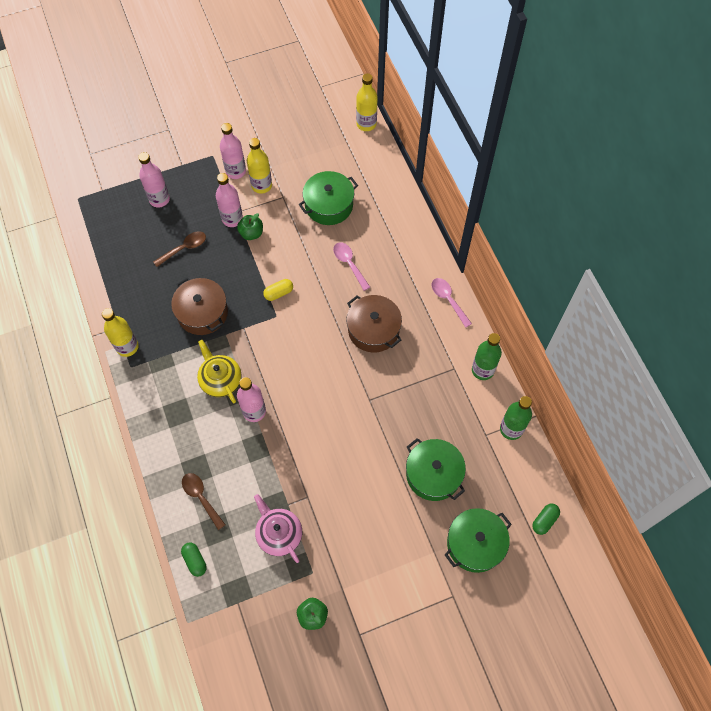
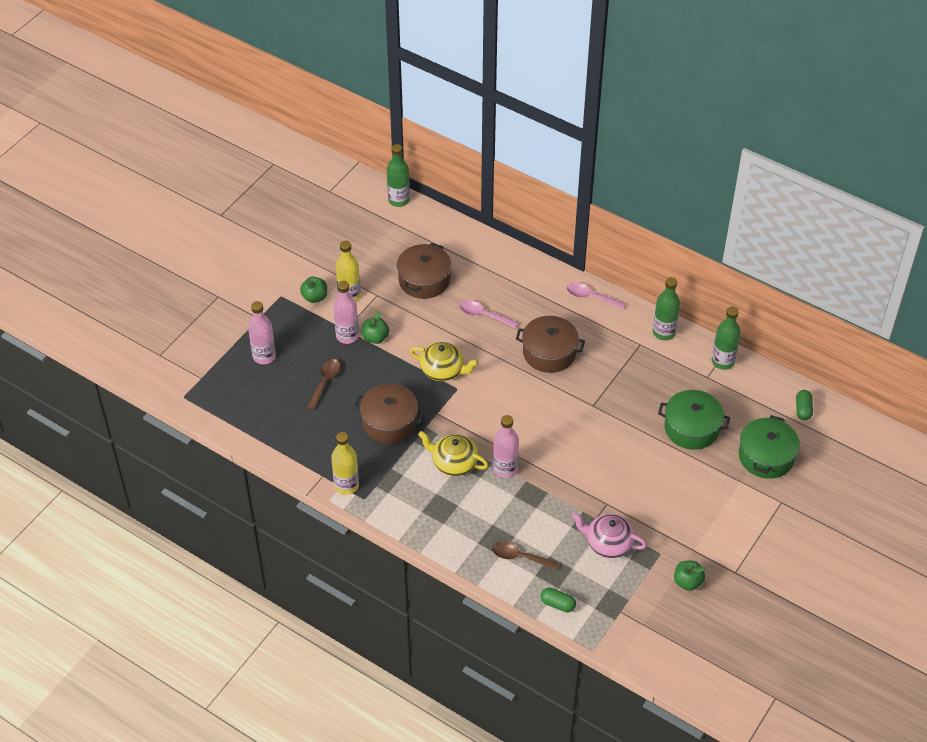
camera: 35 degrees left, 15 degrees down
pink bottle [220,123,246,179] -> green apple [300,277,327,303]
yellow capsule [263,279,293,301] -> yellow teapot [410,342,479,381]
green pot [299,171,358,225] -> brown pot [397,243,451,299]
yellow bottle [356,73,378,131] -> green bottle [387,144,410,207]

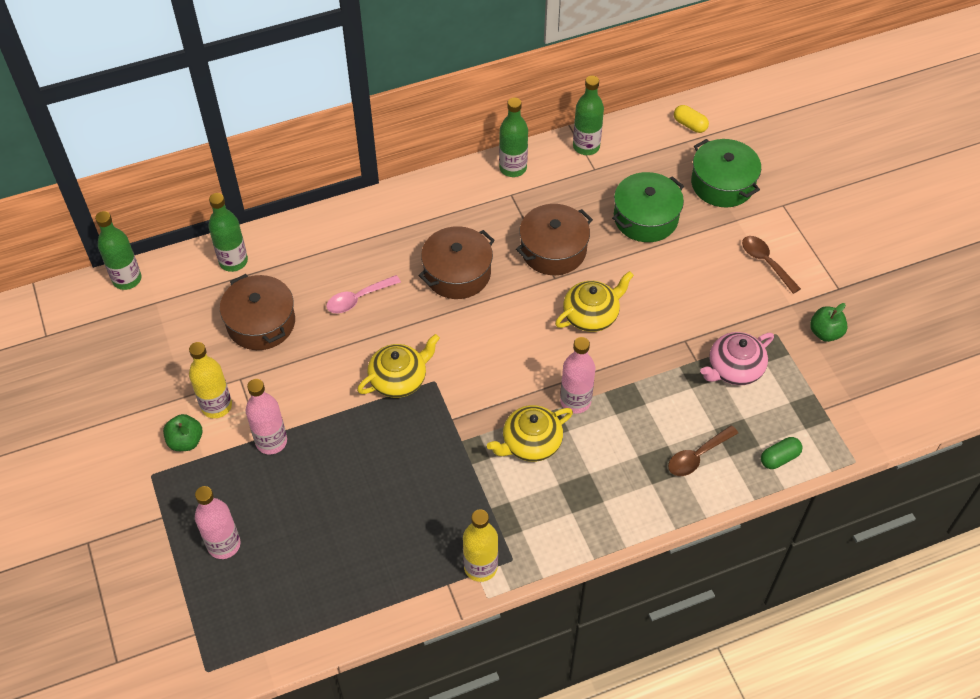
camera: 55 degrees left, 5 degrees up
brown spoon [307,359,341,410] -> brown spoon moved to [742,236,801,294]
brown pot [354,384,424,443] -> brown pot moved to [516,204,593,275]
green apple [362,311,389,344] -> none
pink spoon [566,283,626,309] -> none
green capsule [796,390,813,420] -> yellow capsule [674,105,709,133]
none -> green bottle [208,193,248,272]
none -> yellow teapot [555,271,634,332]

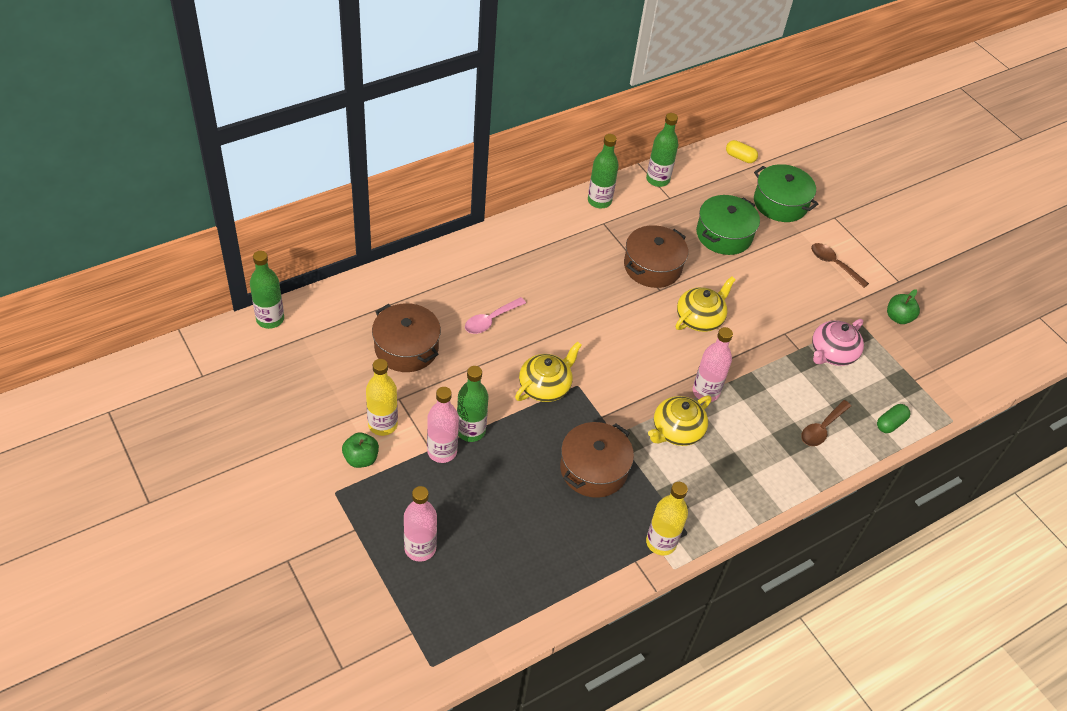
camera: 15 degrees left, 5 degrees down
green bottle [208,193,248,272] -> green bottle moved to [457,366,489,442]
brown pot [418,226,495,299] -> brown pot moved to [560,422,634,498]

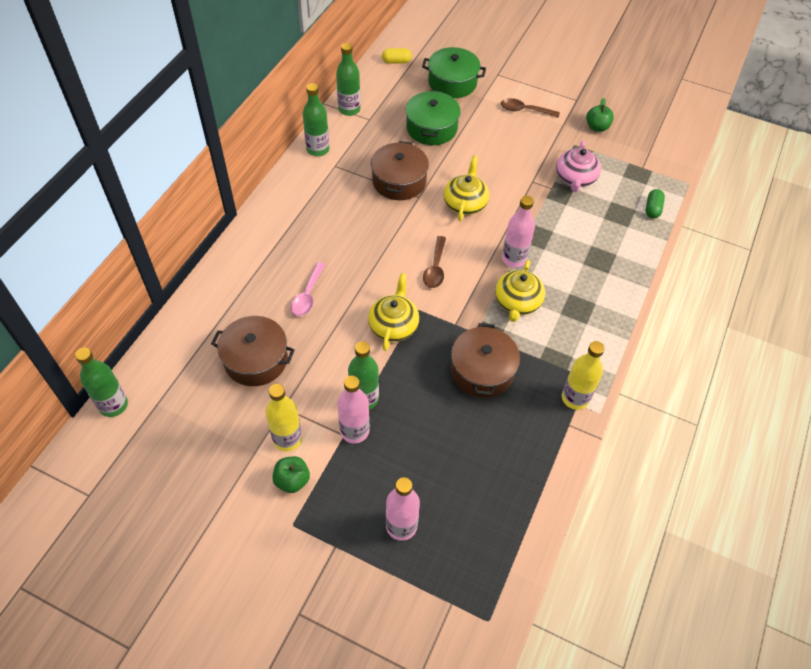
camera: 30 degrees left, 5 degrees up
brown spoon [801,400,851,446] -> brown spoon moved to [423,236,446,288]

